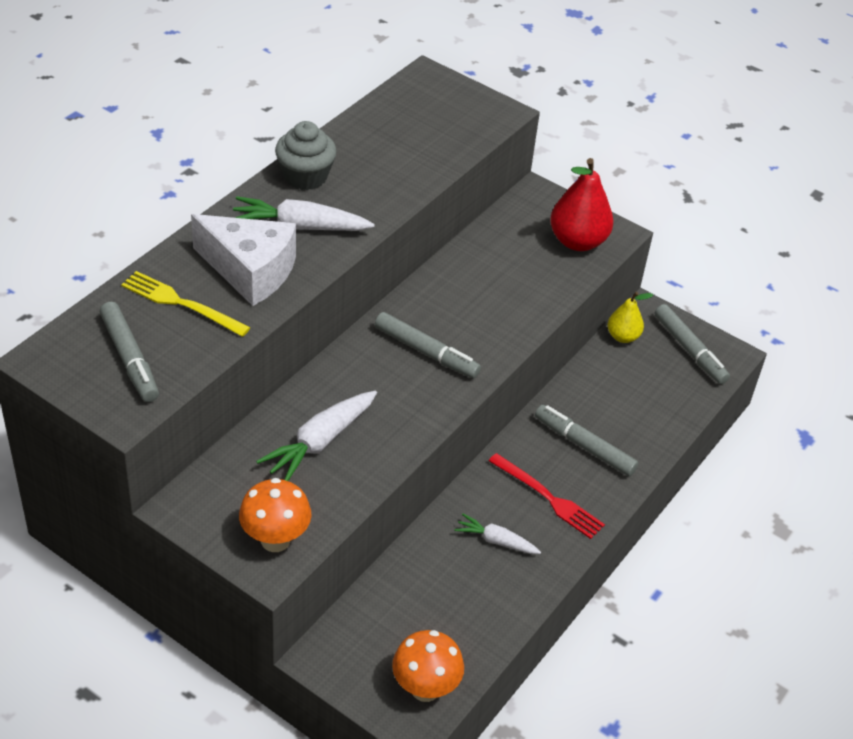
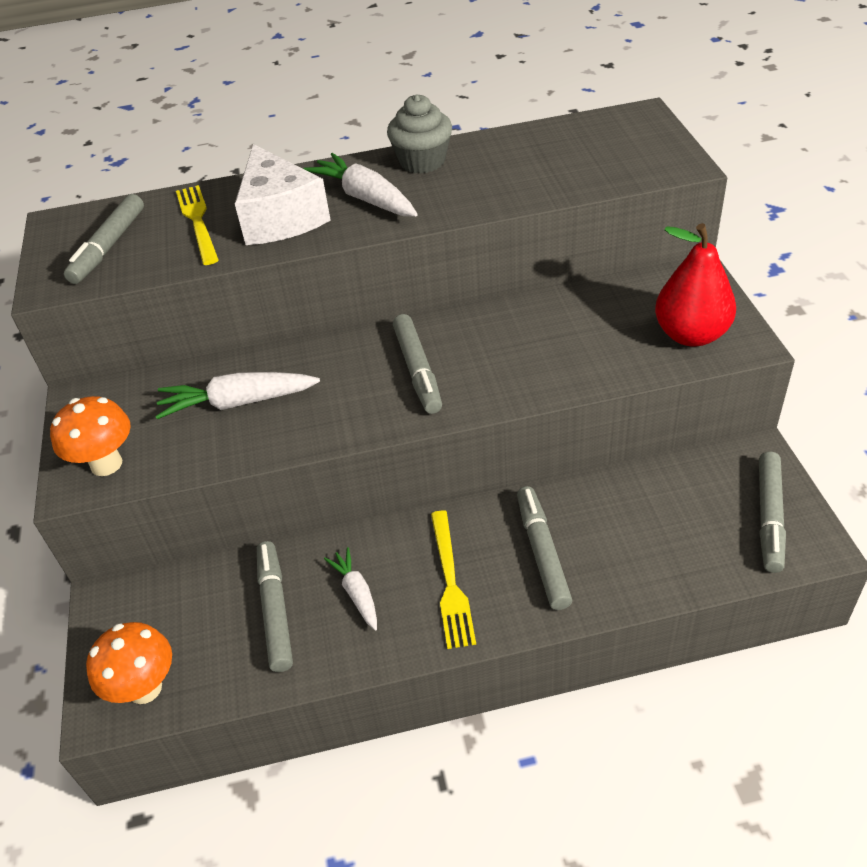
camera: 50 degrees right, 0 degrees up
red fork [489,453,605,539] -> yellow fork [431,511,476,649]
yellow pear [608,292,653,343] -> none
none -> grey marker [257,541,293,672]

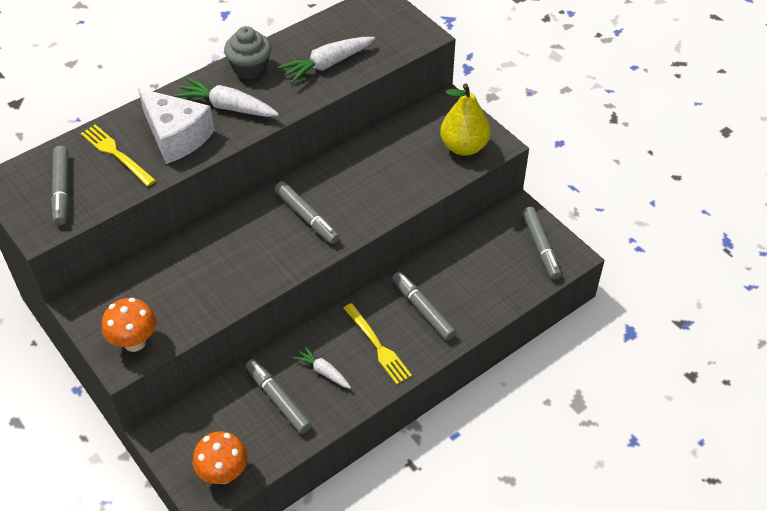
camera: 30 degrees left, 5 degrees up
white carrot [155,372,320,419] -> white carrot moved to [278,37,375,84]
red pear [655,223,736,346] -> yellow pear [440,83,491,156]

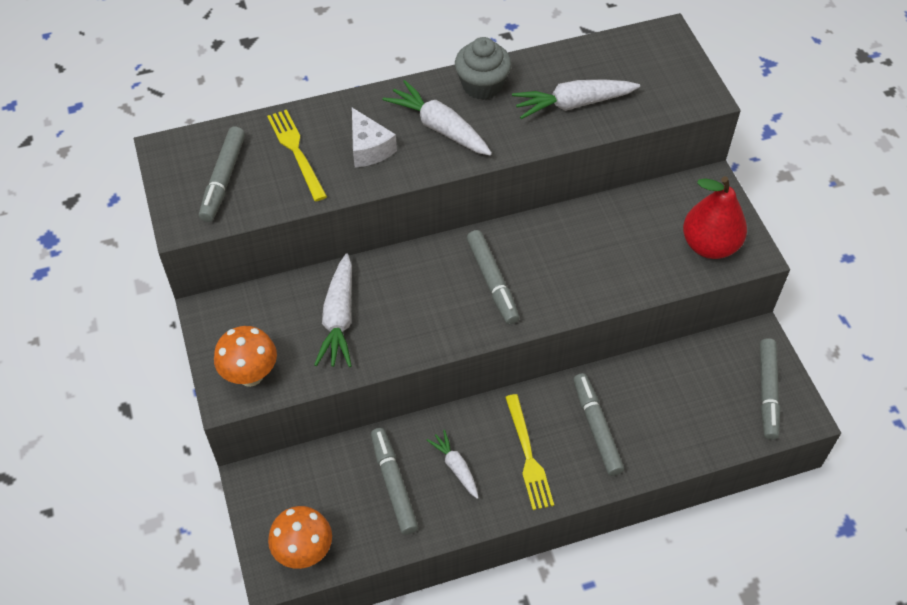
camera: 20 degrees right, 5 degrees up
white cheese [138,88,215,164] -> white cheese [352,108,397,168], size x0.62
yellow pear [440,83,491,156] -> red pear [683,176,747,259]
none -> white carrot [314,253,352,367]

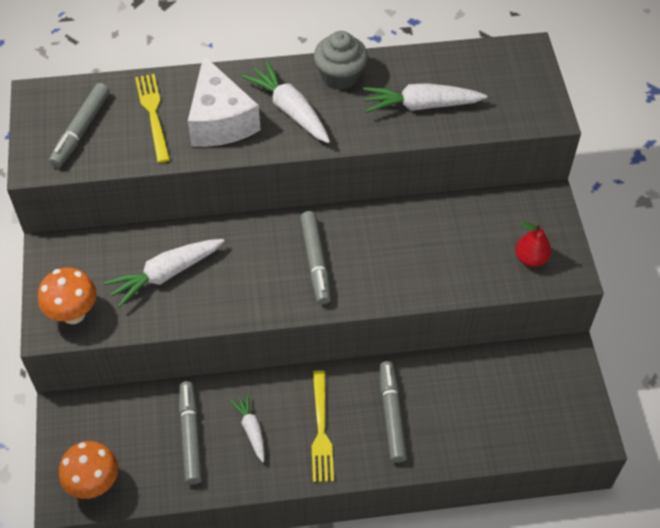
camera: 10 degrees right, 0 degrees up
white carrot [314,253,352,367] -> white carrot turned 45 degrees clockwise [104,239,224,308]
white cheese [352,108,397,168] -> white cheese [188,55,260,147], size x1.61
red pear [683,176,747,259] -> red pear [515,222,551,267], size x0.59
grey marker [760,338,780,440] -> none

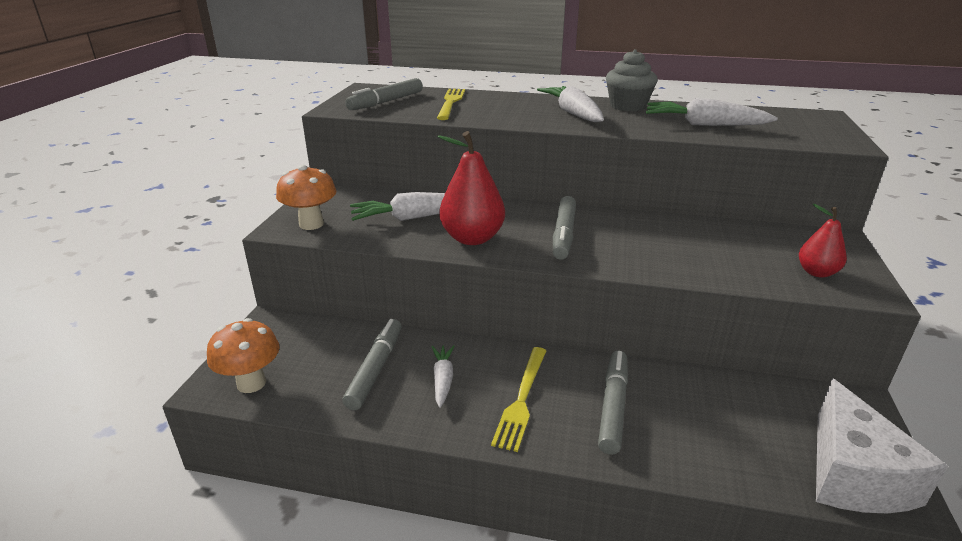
camera: 20 degrees right, 25 degrees down
white cheese [188,55,260,147] -> white cheese moved to [816,378,948,513]
none -> red pear [438,131,505,245]

